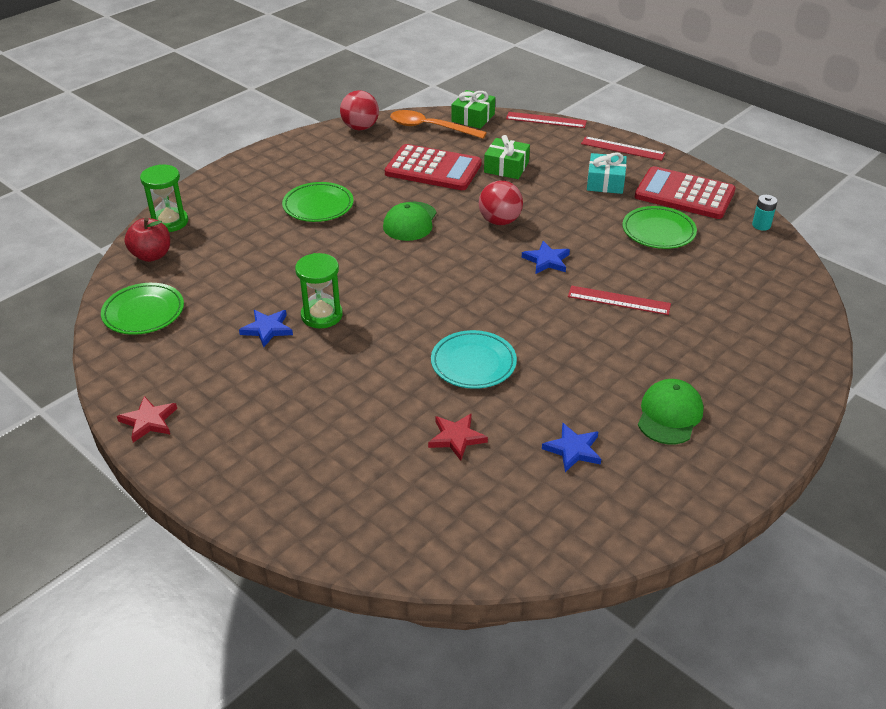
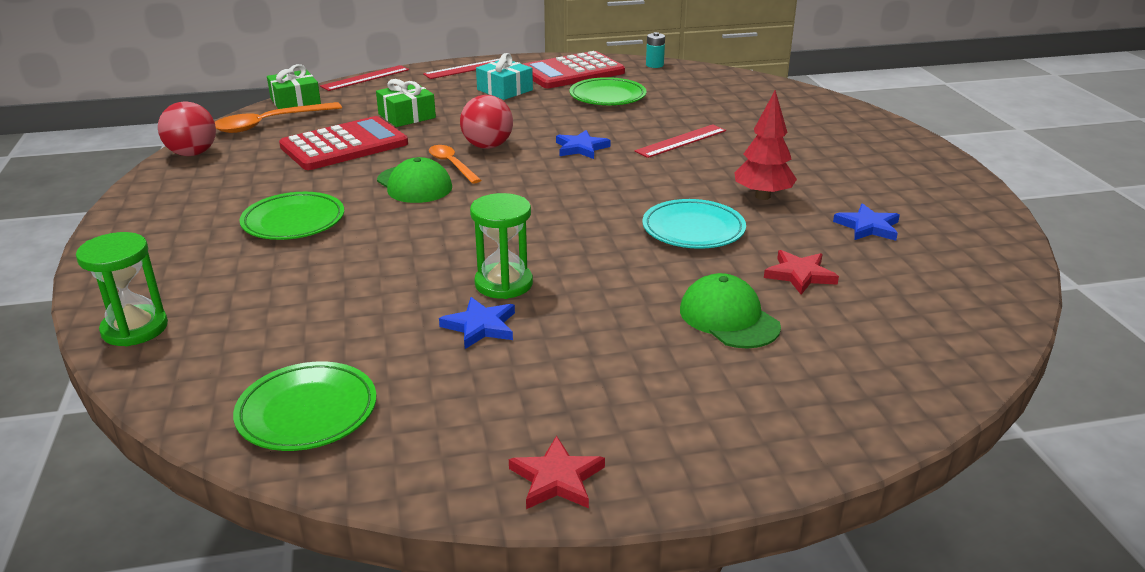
camera: 55 degrees left, 10 degrees down
red apple [124,218,170,262] -> none
green cap [638,379,704,444] -> green cap moved to [680,273,781,348]
none -> orange spoon [429,145,481,184]
none -> red tree [734,90,797,200]

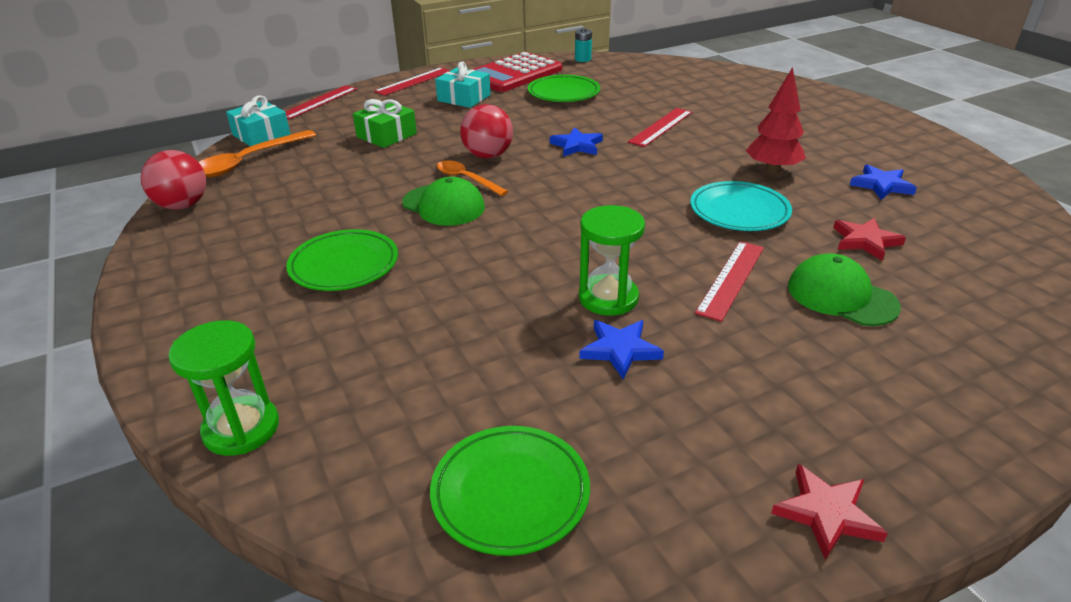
camera: 15 degrees left, 5 degrees up
green gift [267,64,321,109] -> turquoise gift [226,95,291,146]
red calculator [279,116,408,170] -> none
none -> red ruler [695,241,764,322]

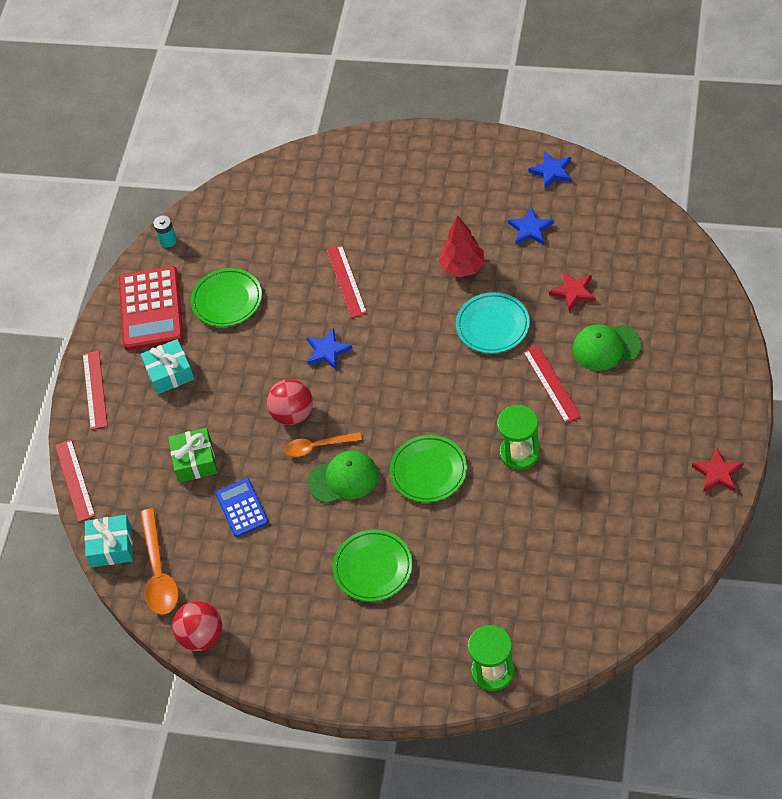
camera: 45 degrees left, 20 degrees up
green plate [430,426,590,556] -> green plate moved to [389,435,467,503]
blue star [579,320,664,379] -> blue star moved to [528,152,571,189]
none -> blue calculator [215,478,269,537]

